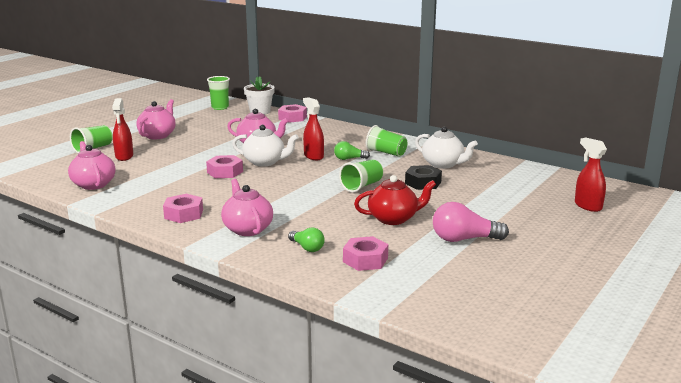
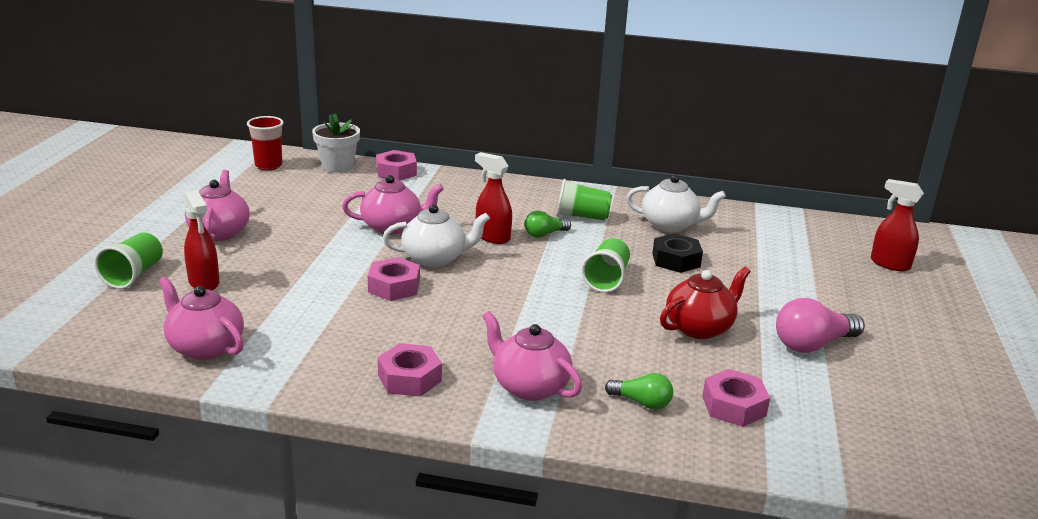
camera: 25 degrees left, 5 degrees up
green cup [207,76,230,110] -> red cup [247,116,284,170]

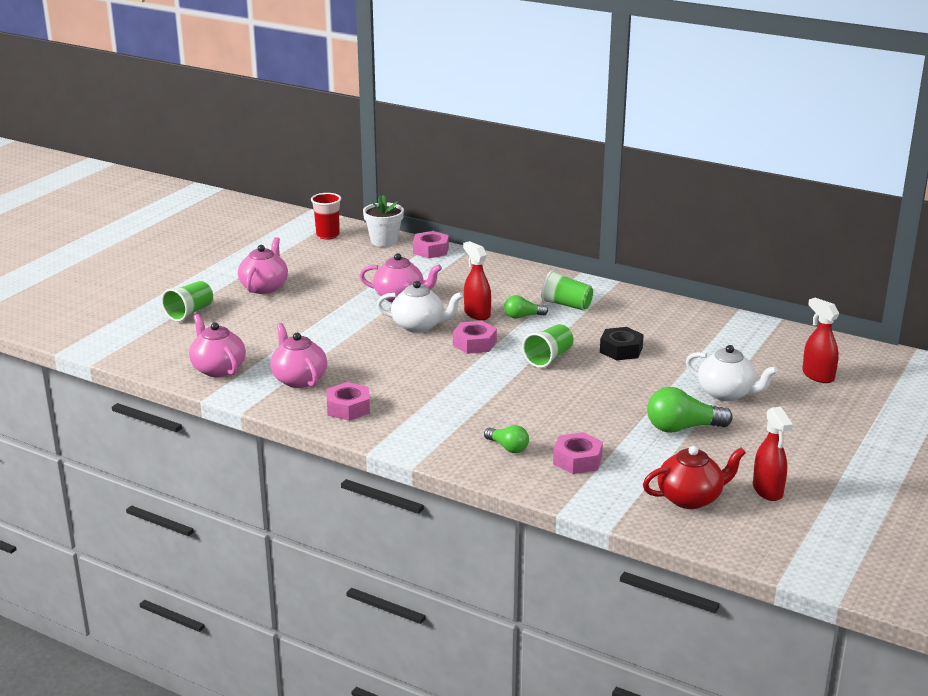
camera: 20 degrees right, 0 degrees up
red spray bottle [184,190,220,290] -> red spray bottle moved to [753,407,793,501]
pink nut [368,257,420,301] -> pink nut moved to [453,321,497,354]
pink teapot [483,311,582,401] -> pink teapot moved to [270,323,327,388]
white teapot [626,175,726,232] -> white teapot moved to [686,345,778,401]
red teapot [660,267,750,339] -> red teapot moved to [643,446,746,509]
pink light bulb [776,298,865,353] -> green light bulb [647,387,733,433]

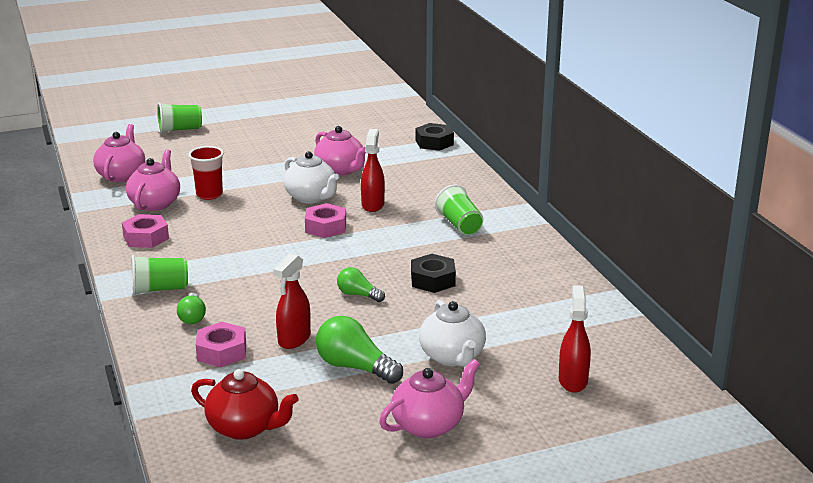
camera: 40 degrees right, 0 degrees up
pink teapot [238,237,288,294] -> pink teapot moved to [379,359,480,438]
red cup [311,193,341,239] -> red cup moved to [188,146,224,200]
white flower pot [363,195,404,247] -> none
pink nut [413,231,449,259] -> black nut [416,123,454,151]
green light bulb [504,295,548,319] -> green light bulb moved to [337,267,385,302]
green cup [522,324,574,368] -> green cup moved to [131,255,188,295]
red spray bottle [753,407,793,501] -> red spray bottle moved to [273,254,311,349]

